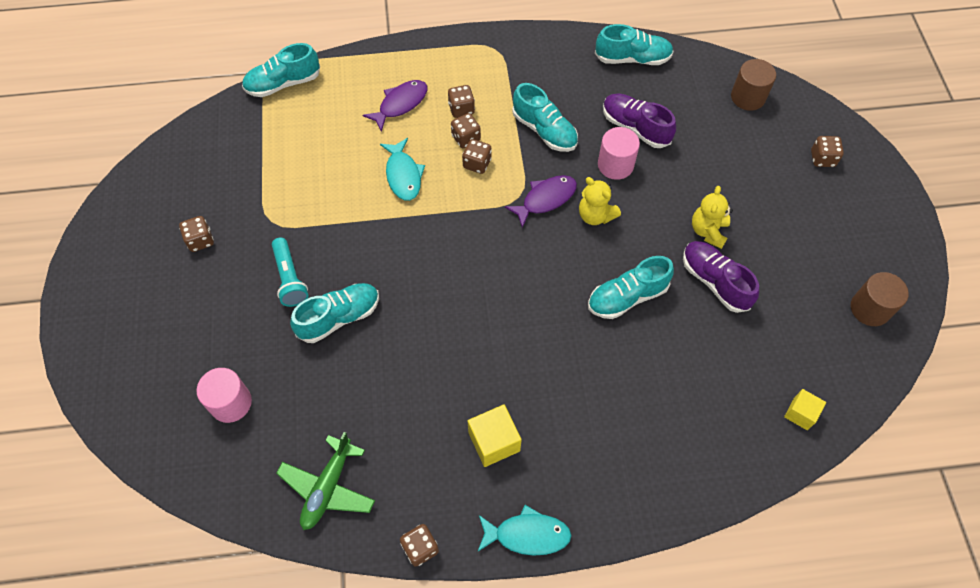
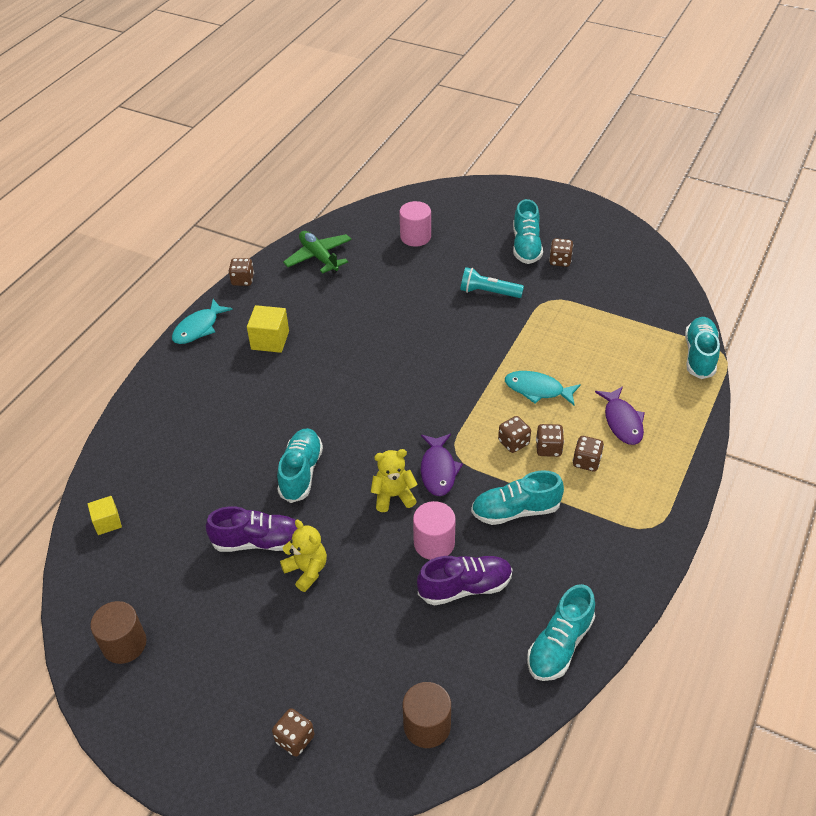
camera: 125 degrees right, 15 degrees down
turquoise shoe [290,283,379,343] -> turquoise shoe moved to [513,199,543,264]

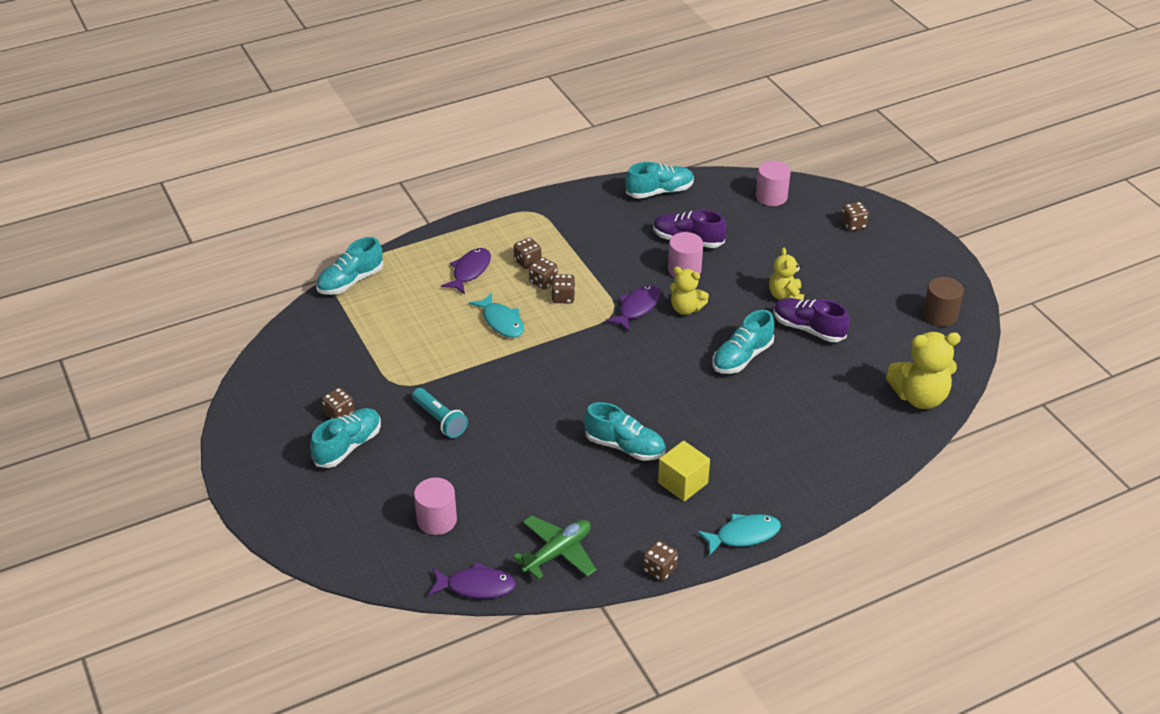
camera: 145 degrees left, 5 degrees down
yellow cube [88,496,122,535] -> yellow teddy bear [886,332,961,409]
green plane [283,231,352,274] -> green plane turned 135 degrees counterclockwise [513,516,596,580]
brown cylinder [403,682,451,748] -> pink cylinder [756,161,791,206]
turquoise shoe [471,470,564,525] -> turquoise shoe moved to [584,402,666,461]
none -> purple fish [428,562,516,599]

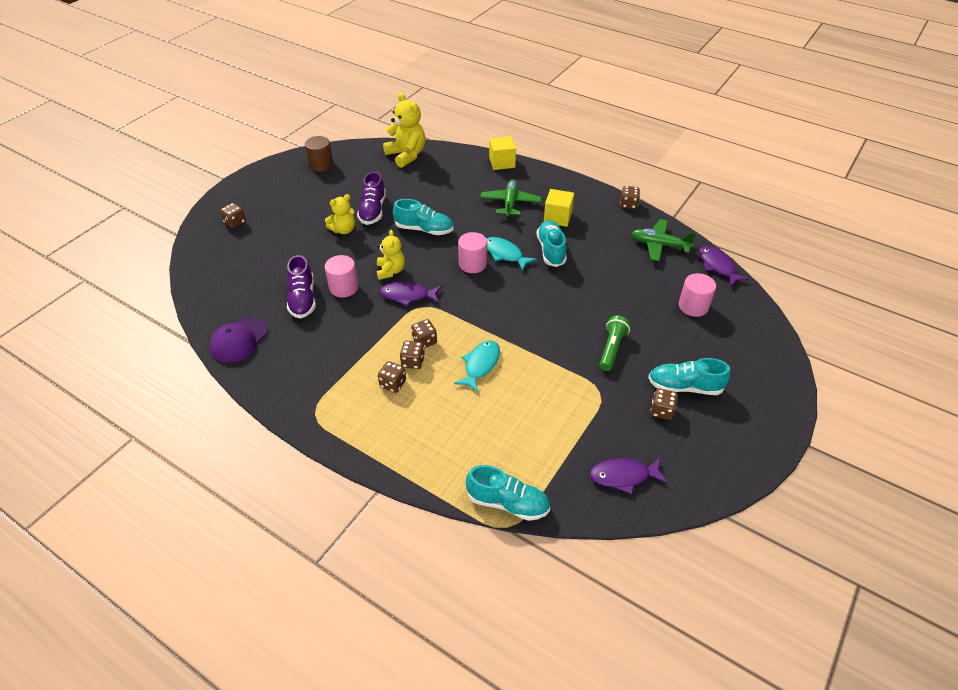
camera: 120 degrees left, 5 degrees up
turquoise flashlight [412,388,468,438] -> green flashlight [599,316,631,371]
purple fish [441,248,491,294] -> purple fish moved to [590,458,668,494]
turquoise shoe [625,162,694,199] -> purple cap [210,317,268,363]
turquoise fish [697,514,781,556] -> turquoise fish moved to [486,237,537,271]
pink cylinder [756,161,791,206] -> pink cylinder moved to [458,232,487,273]
none -> green plane [480,179,541,218]
none -> yellow cube [489,136,516,170]

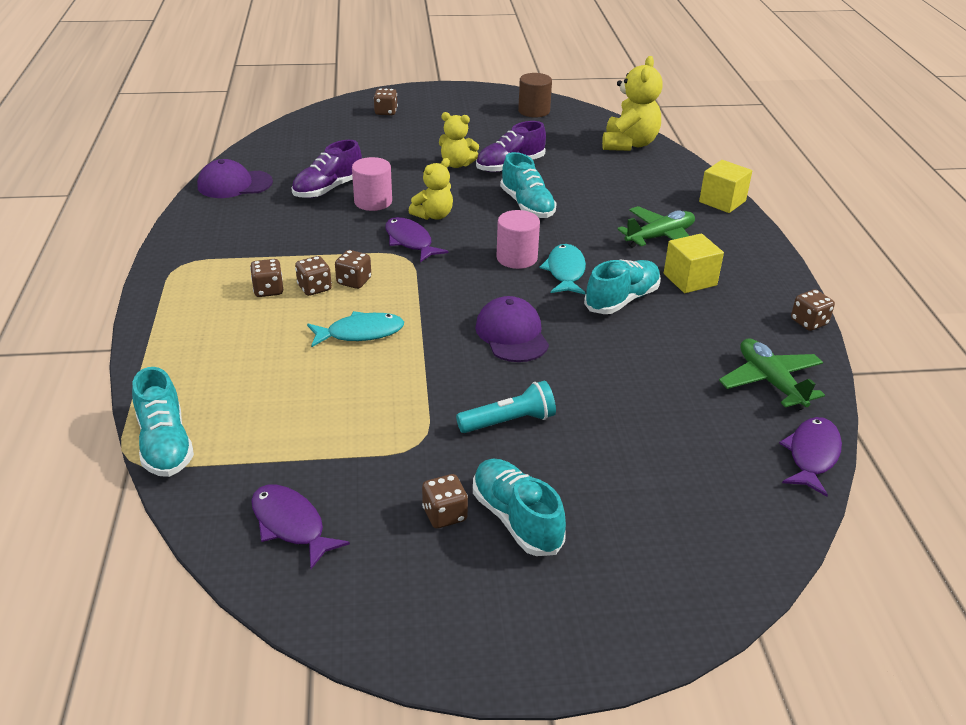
camera: 50 degrees right, 10 degrees down
green flashlight [599,316,631,371] -> turquoise flashlight [456,381,556,433]
pink cylinder [679,273,716,317] -> none
none -> purple cap [475,296,549,362]

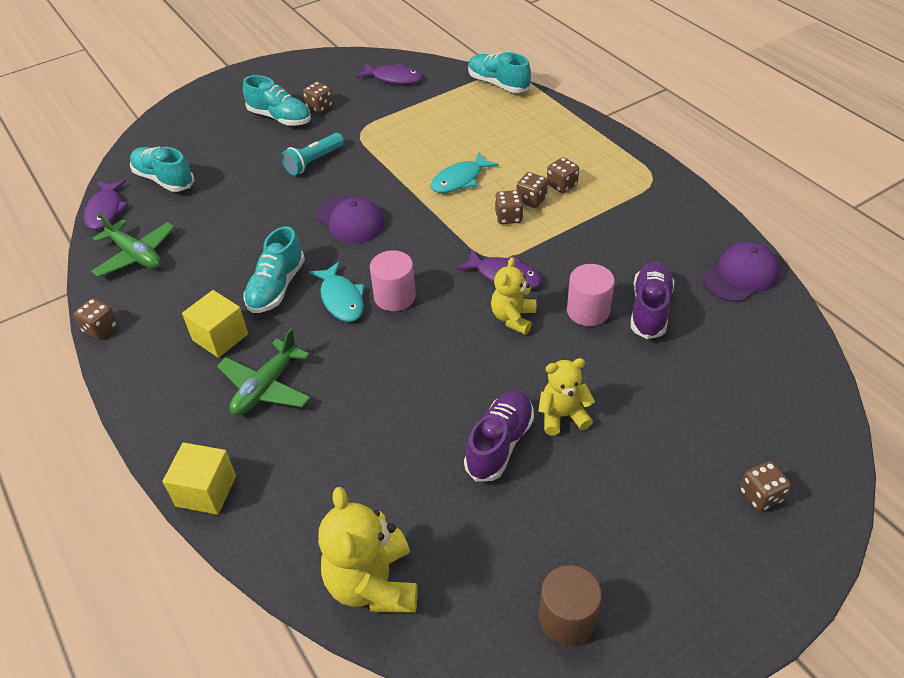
camera: 155 degrees right, 10 degrees up
turquoise shoe [500,152,557,218] -> turquoise shoe moved to [130,147,194,192]

